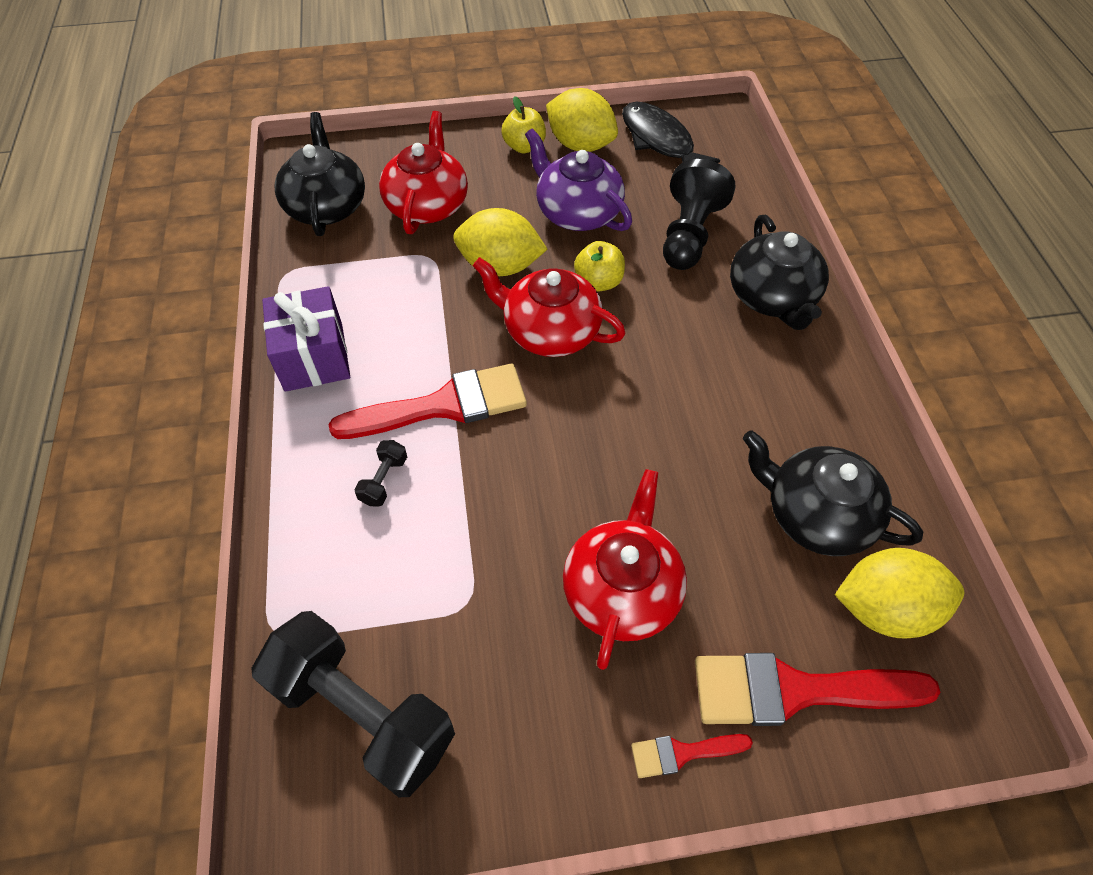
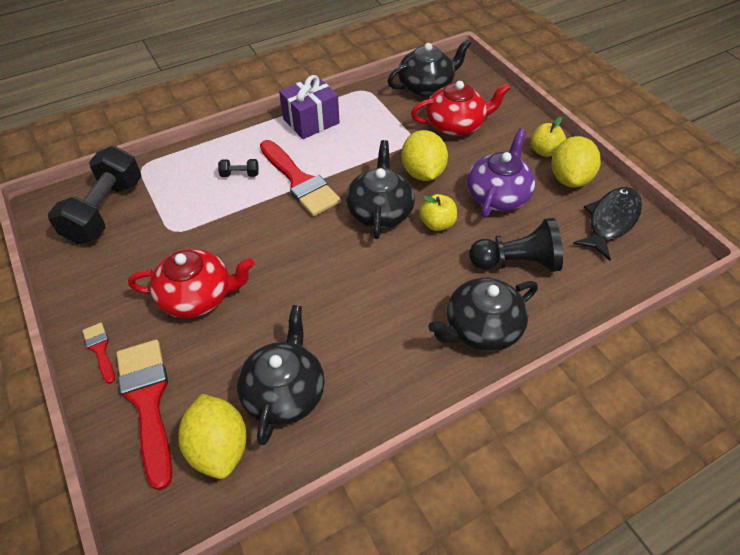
camera: 70 degrees right, 5 degrees down
red teapot [473,257,626,357] -> black teapot [346,140,415,239]

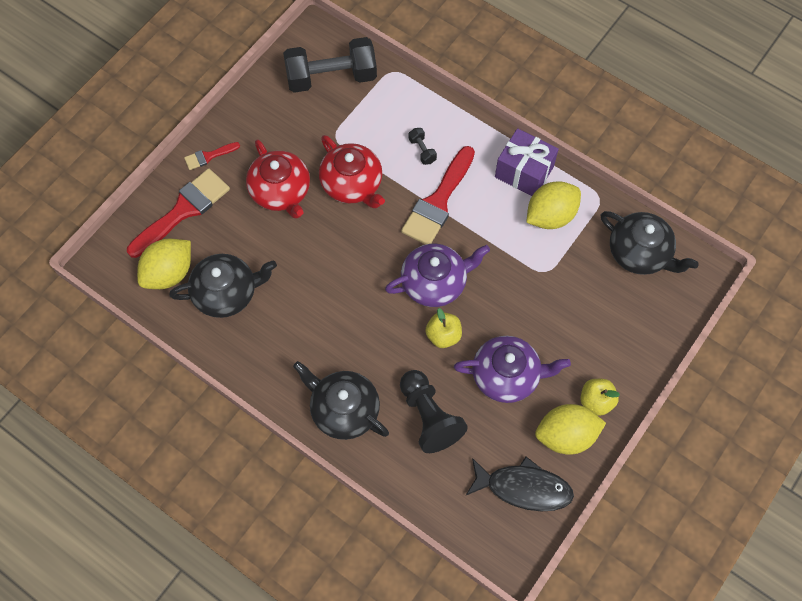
camera: 65 degrees right, 15 degrees up
red brush [82,323,115,384] -> red brush turned 150 degrees counterclockwise [184,142,240,170]
black teapot [346,140,415,239] -> purple teapot [385,244,490,307]
yellow lemon [401,130,448,181] -> yellow lemon moved to [526,181,581,229]
red teapot [411,81,510,136] -> red teapot moved to [319,135,385,208]

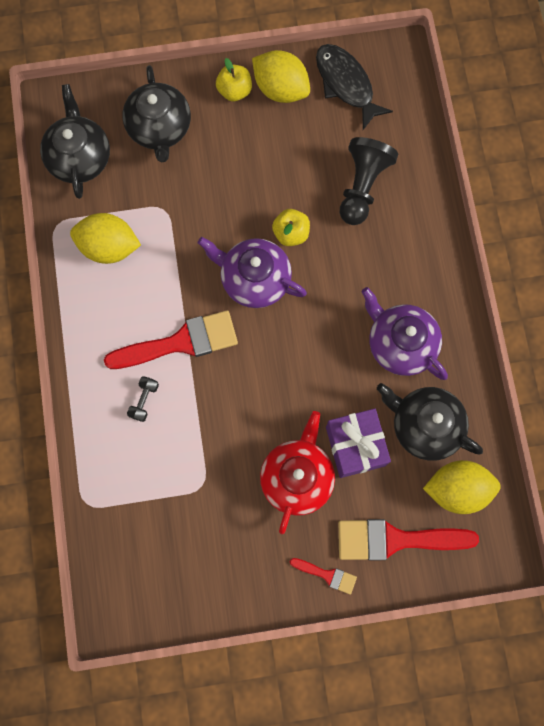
camera: 135 degrees left, 10 degrees up
black dumbbell [283,37,377,93] -> none
black teapot [293,361,389,440] -> black teapot moved to [122,65,191,162]
red teapot [319,135,385,208] -> none
purple teapot [454,336,571,403] -> purple teapot moved to [361,287,448,380]
purple gift [495,128,559,196] -> purple gift moved to [326,408,391,478]

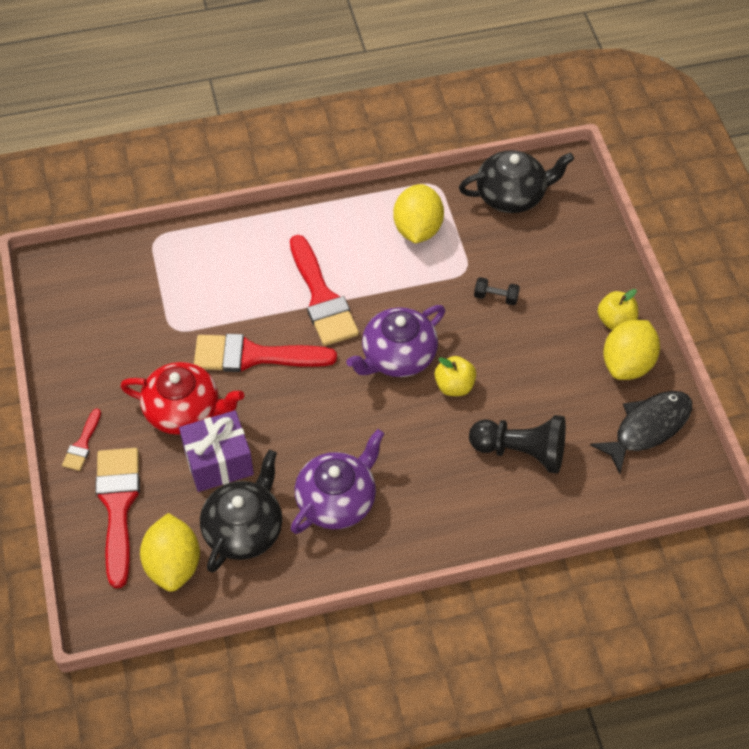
camera: 85 degrees right, 20 degrees down
black teapot [122,65,191,162] -> none
black dumbbell [127,376,159,422] -> black dumbbell moved to [474,277,520,305]
purple teapot [198,237,307,308] -> purple teapot turned 150 degrees counterclockwise [346,305,445,377]
none -> red brush [194,334,337,372]

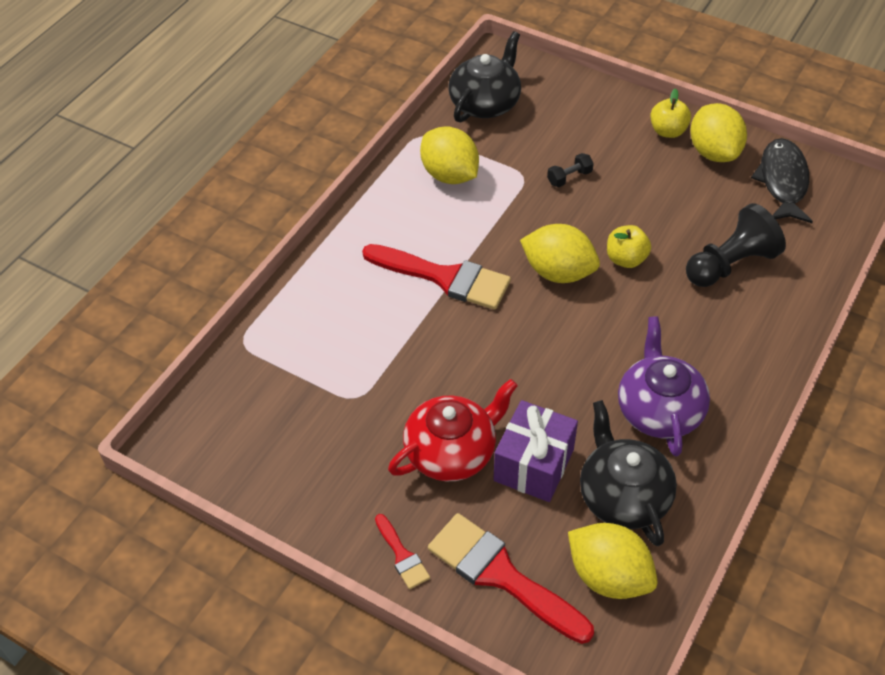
camera: 45 degrees left, 5 degrees down
red brush [194,334,337,372] -> none
purple teapot [346,305,445,377] -> yellow lemon [520,224,600,283]

